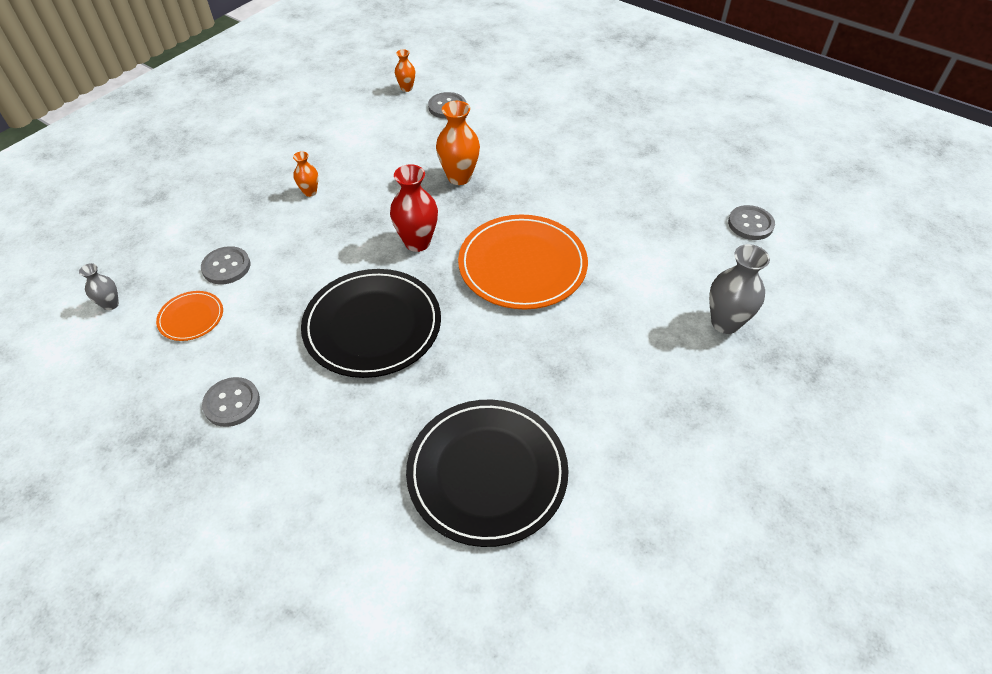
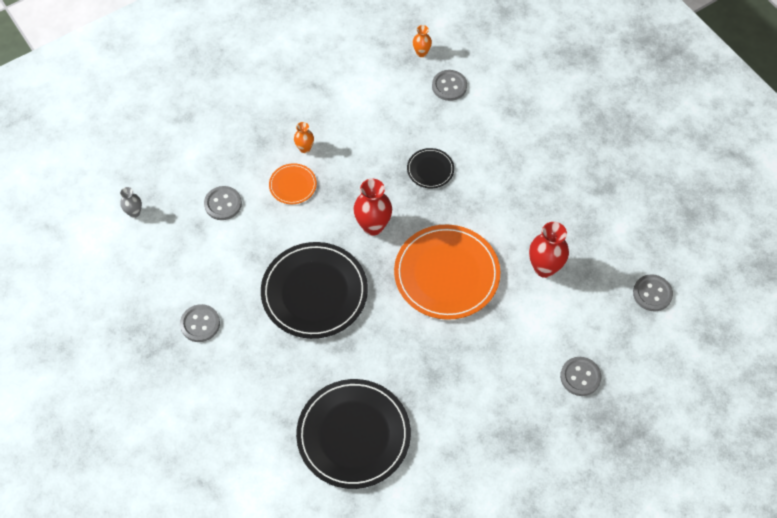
camera: 20 degrees right, 10 degrees up
orange plate [156,291,223,341] -> orange plate moved to [269,163,317,204]
orange vase [436,101,480,185] -> black plate [407,148,454,188]
grey vase [709,244,770,334] -> grey button [560,357,601,396]
none -> red vase [529,222,569,278]

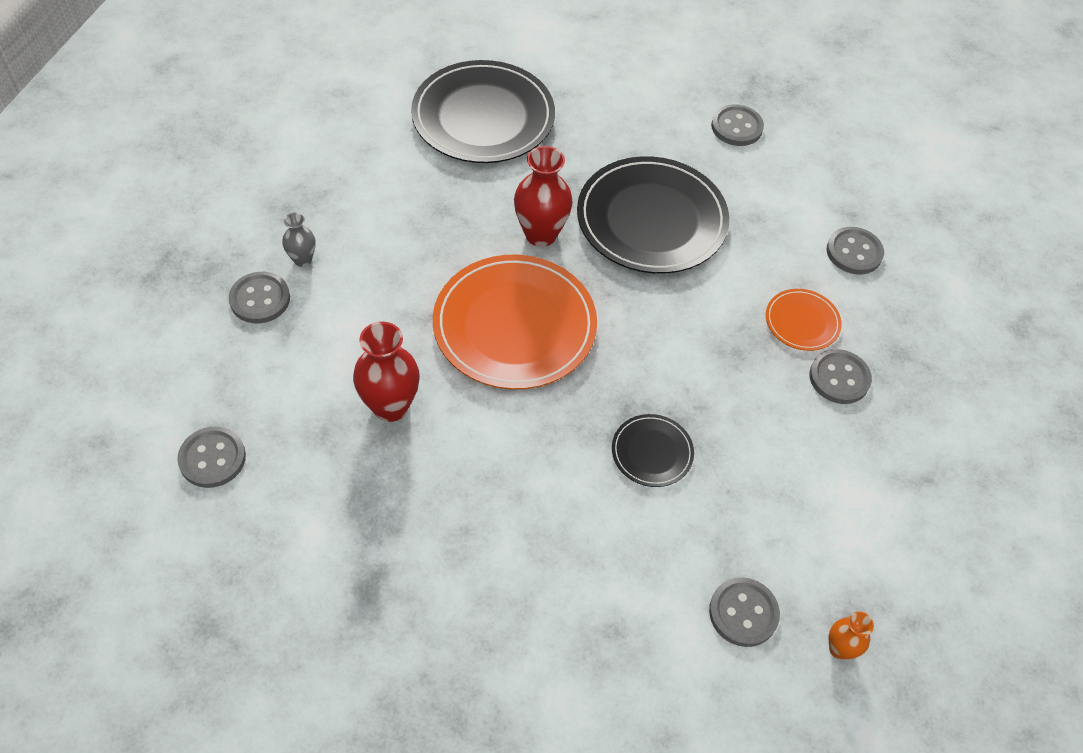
camera: 140 degrees right, 5 degrees down
grey vase [120,187,142,218] -> grey vase moved to [282,212,315,267]
orange vase [294,122,314,153] -> grey button [810,349,872,404]
red vase [353,179,392,236] -> red vase moved to [514,146,573,247]

